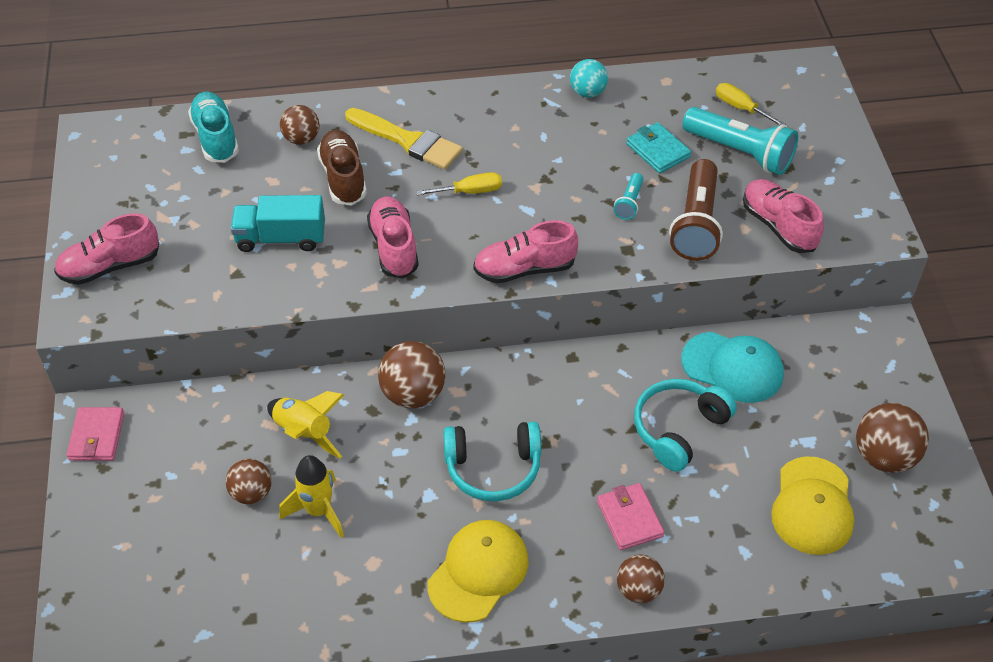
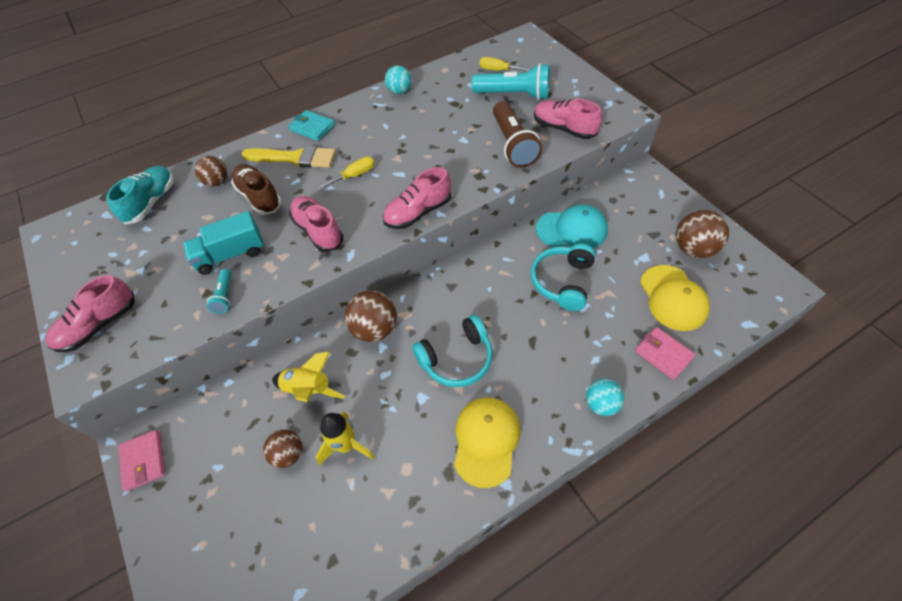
camera: 20 degrees left, 5 degrees up
turquoise shoe [188,92,239,163] -> turquoise shoe turned 60 degrees clockwise [106,166,174,224]
pink wallet [597,483,664,550] -> pink wallet moved to [635,327,695,380]
turquoise flashlight [613,173,643,220] -> turquoise flashlight moved to [207,269,231,313]
brown ball [617,555,665,603] -> turquoise ball [586,379,624,416]
turquoise wallet [626,122,691,173] -> turquoise wallet moved to [288,110,335,141]

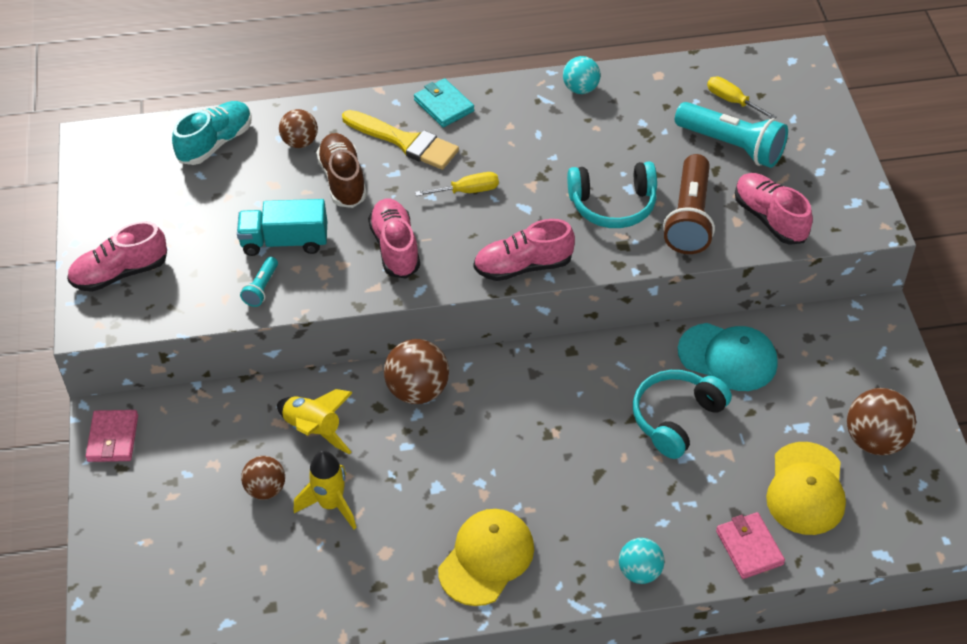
camera: 20 degrees right, 5 degrees down
turquoise headphones [412,315,493,387] -> turquoise headphones moved to [567,161,657,228]

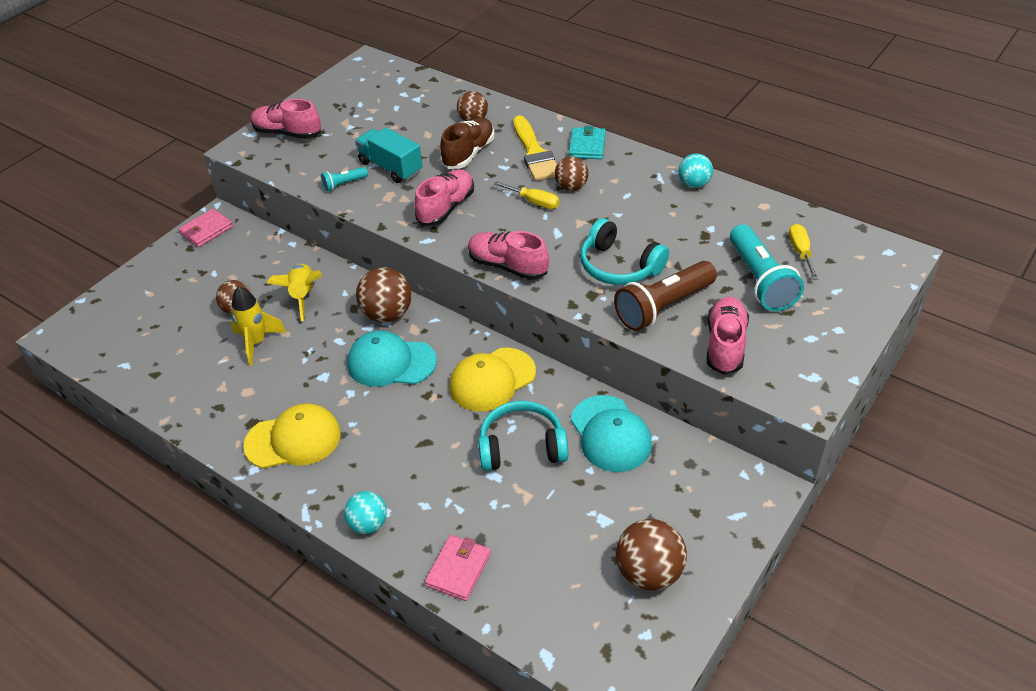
camera: 45 degrees right, 5 degrees down
turquoise shoe [172,101,252,165] -> none
yellow cap [766,442,846,535] -> yellow cap moved to [450,348,536,412]
none -> turquoise cap [347,330,437,387]
none -> brown ball [555,156,589,191]

